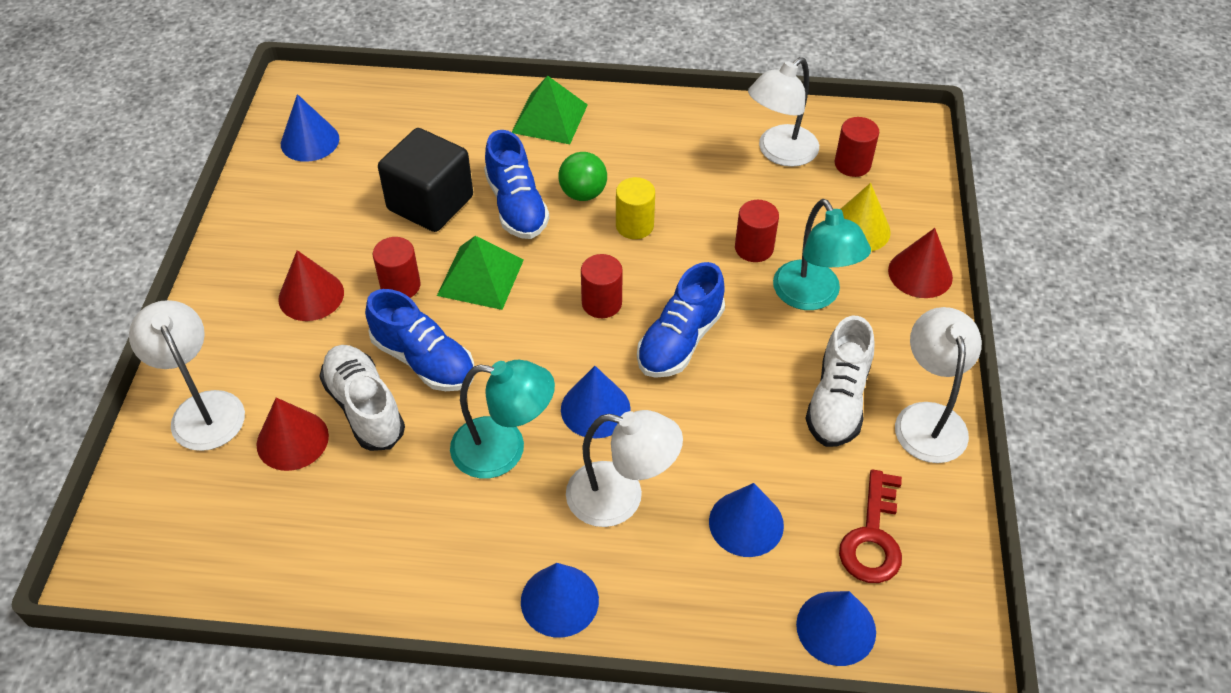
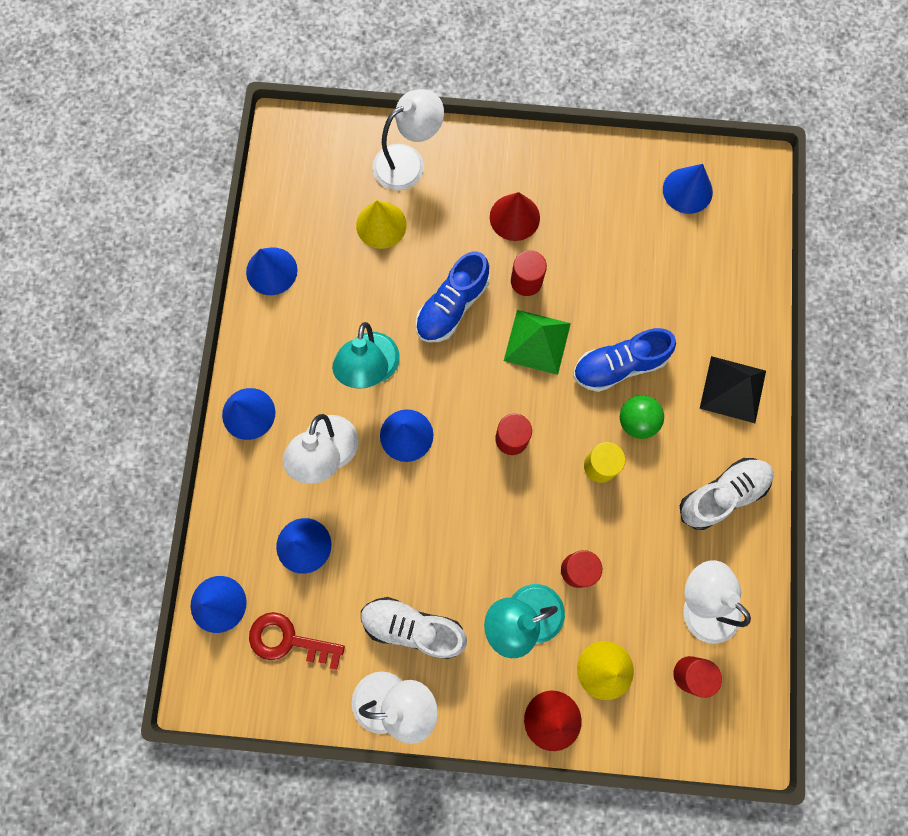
camera: 90 degrees right, 25 degrees up
red cone [256,398,329,471] -> yellow cone [356,200,407,249]
white shoe [319,345,405,451] -> white shoe moved to [680,458,773,530]
black cube [378,128,473,232] -> none
green pyramid [512,76,588,144] -> black pyramid [700,356,766,423]
blue shoe [637,262,725,378] -> none
none -> blue cone [246,247,297,295]

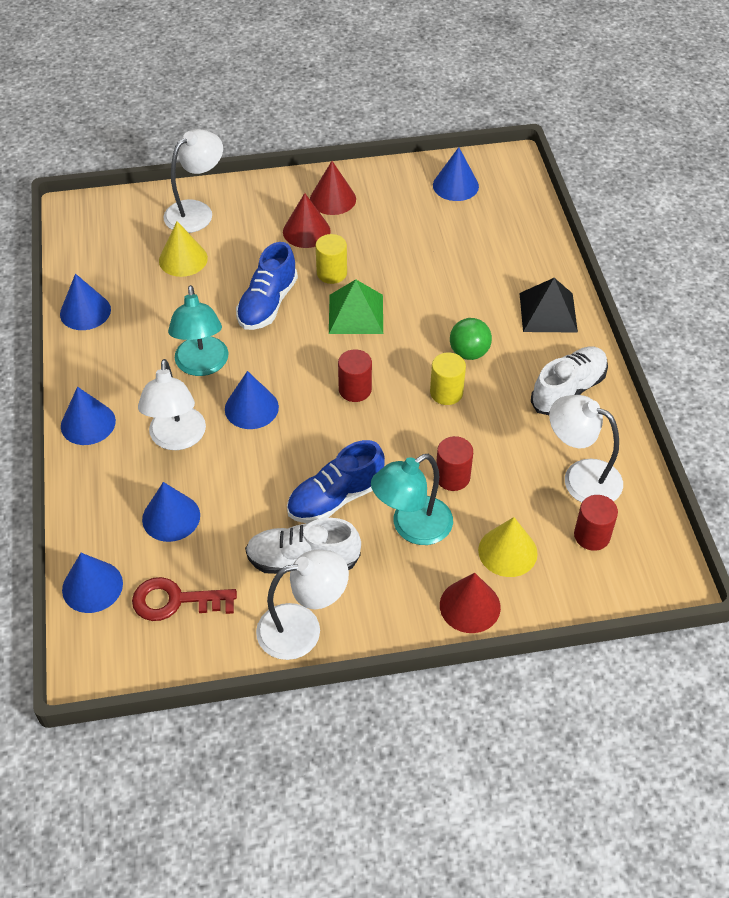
camera: 15 degrees left, 25 degrees down
red cylinder [511,250,547,296] -> yellow cylinder [315,234,347,284]
blue shoe [573,328,676,392] -> blue shoe moved to [287,440,385,524]
none -> red cone [310,161,356,215]

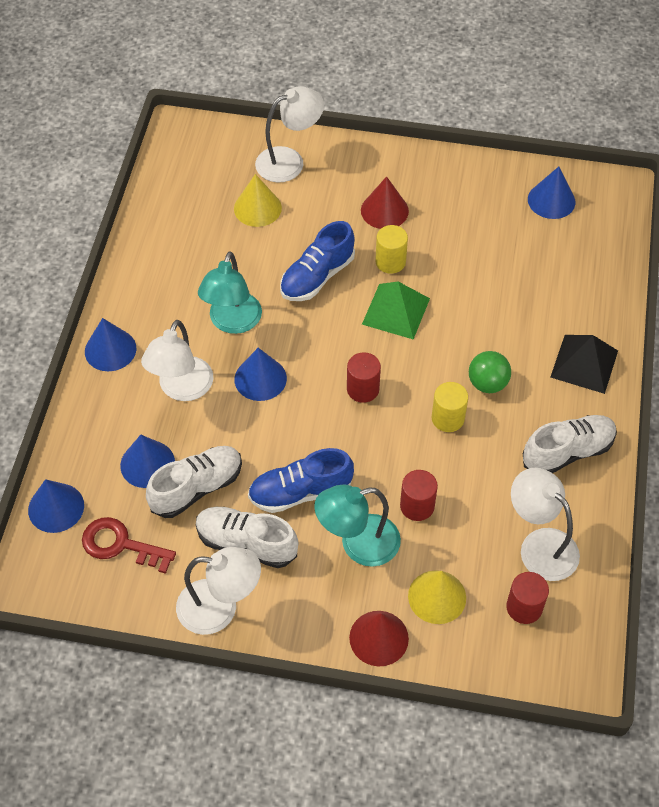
camera: 20 degrees right, 5 degrees up
blue cone [60,274,111,330] -> none
red cone [310,161,356,215] -> none
none -> white shoe [146,446,242,518]

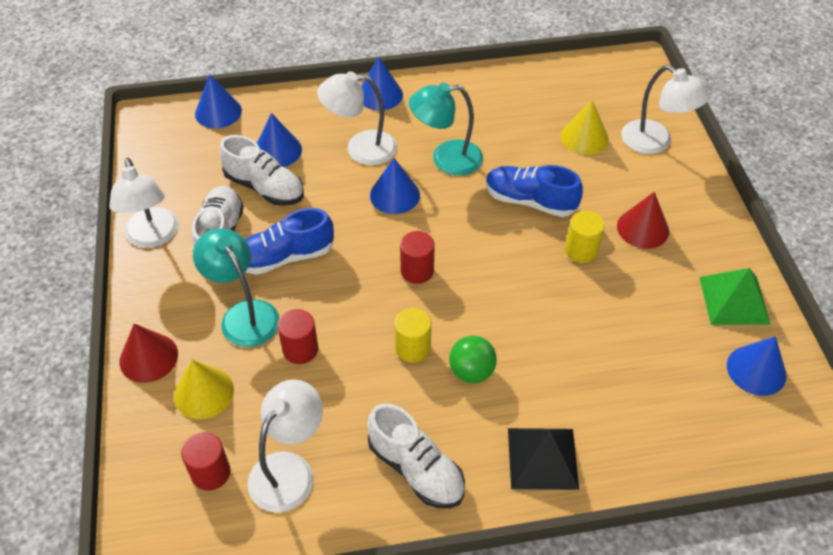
camera: 70 degrees right, 5 degrees down
red key [82,517,176,574] -> none
blue shoe [248,448,354,513] -> blue shoe turned 75 degrees counterclockwise [245,208,334,275]
green pyramid [362,282,430,340] -> green pyramid moved to [699,268,771,325]

